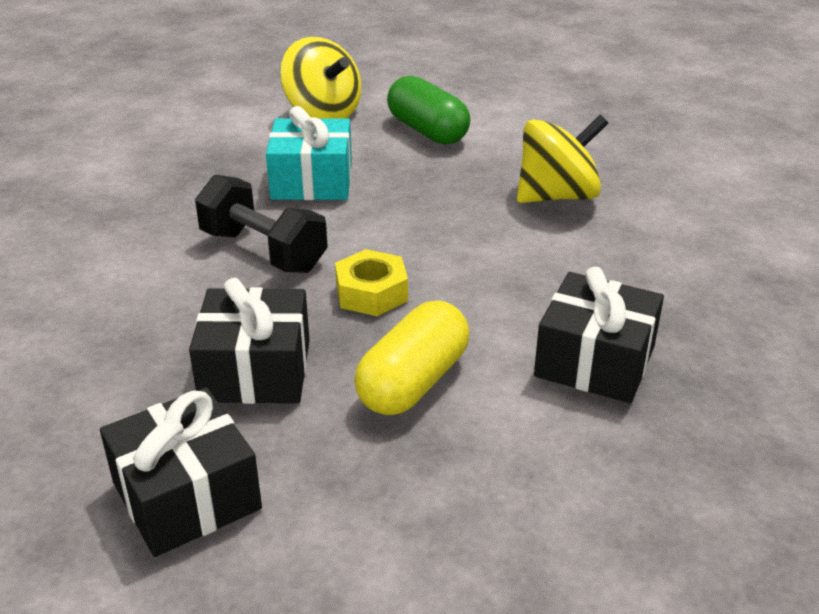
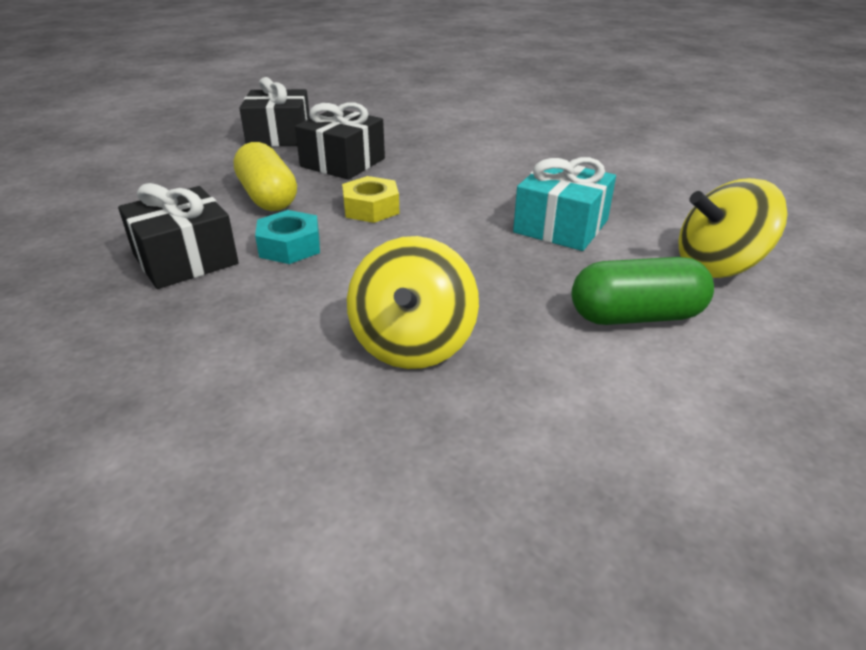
camera: 120 degrees right, 0 degrees up
black dumbbell [195,174,328,273] -> none
none -> turquoise nut [255,210,320,264]

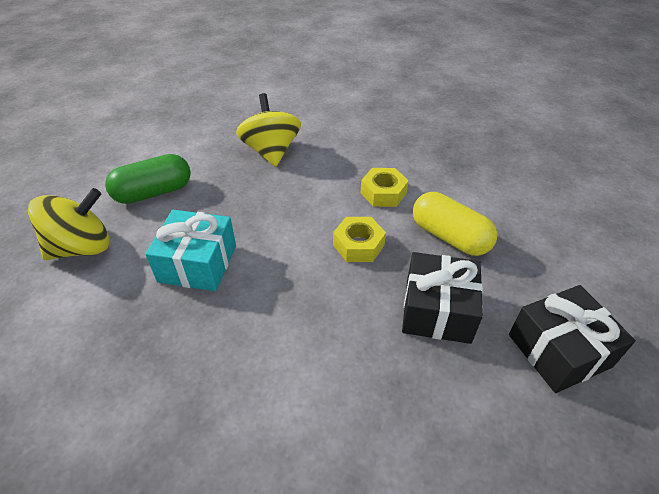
camera: 160 degrees right, 10 degrees up
black gift [118,183,239,289] -> none
turquoise nut [255,210,320,264] -> yellow nut [361,168,409,207]

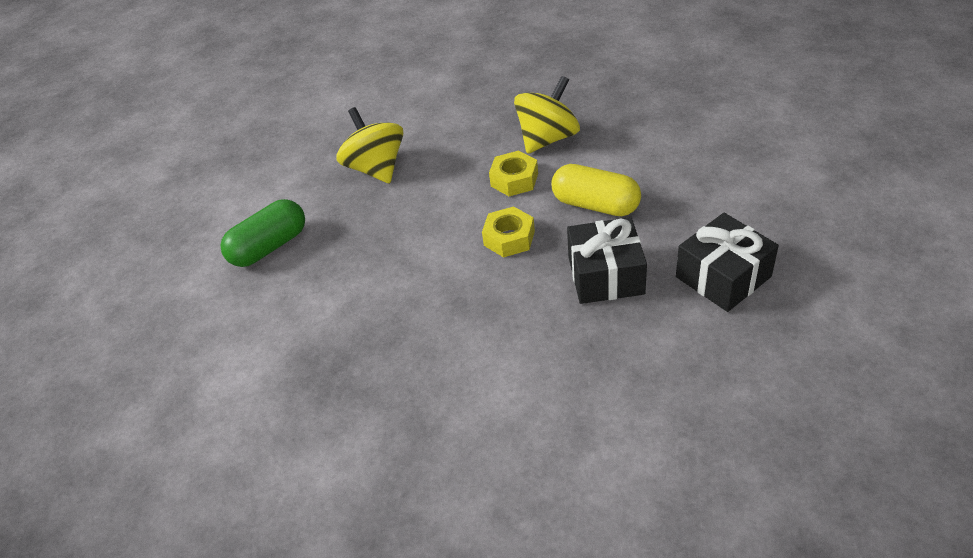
camera: 10 degrees left, 0 degrees up
yellow spinning top [28,188,110,260] -> yellow spinning top moved to [514,76,580,154]
turquoise gift [145,210,236,291] -> none

